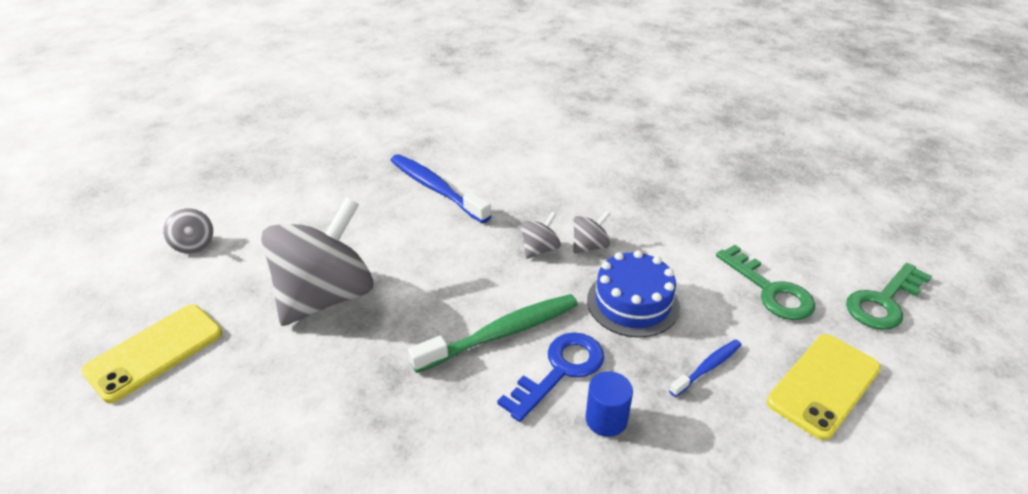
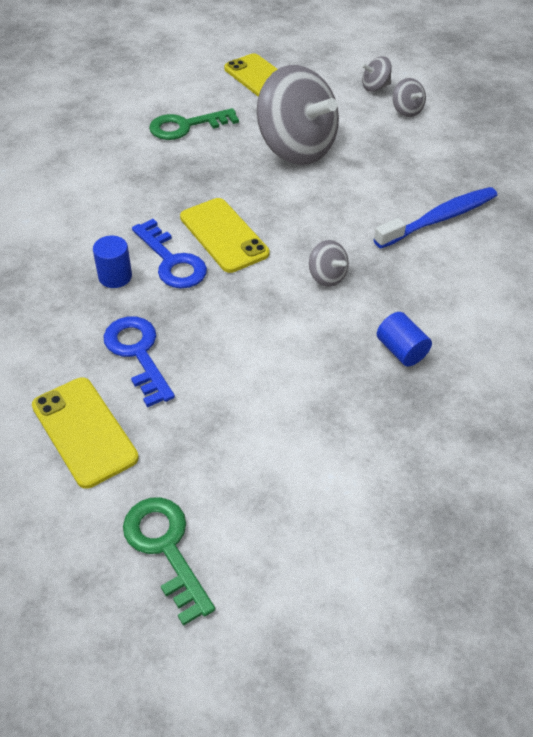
camera: 100 degrees right, 10 degrees up
green toothbrush [408,294,578,373] -> yellow phone [180,198,270,273]
grey spinning top [573,211,610,254] -> grey spinning top moved to [392,78,426,117]
blue cake [587,250,680,338] -> none
blue toothbrush [669,339,742,397] -> blue key [104,316,175,407]
green key [716,245,815,320] -> green key moved to [149,108,239,140]
none -> blue cylinder [377,312,432,367]

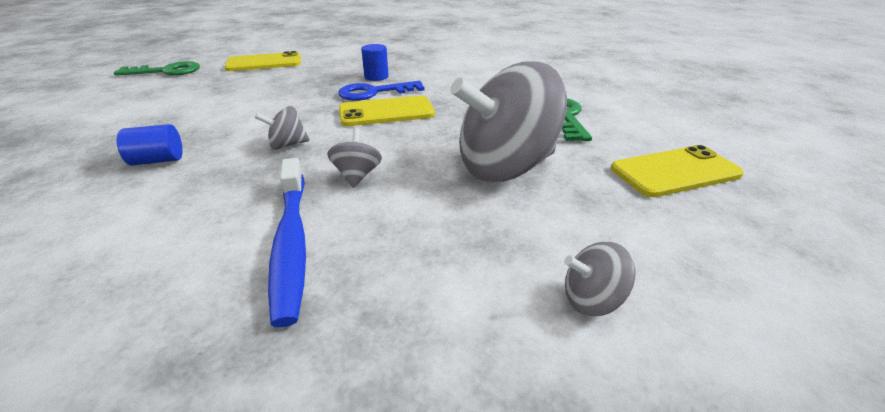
camera: 110 degrees right, 15 degrees down
blue key [104,316,175,407] -> none
grey spinning top [361,56,392,92] -> grey spinning top moved to [327,128,382,188]

